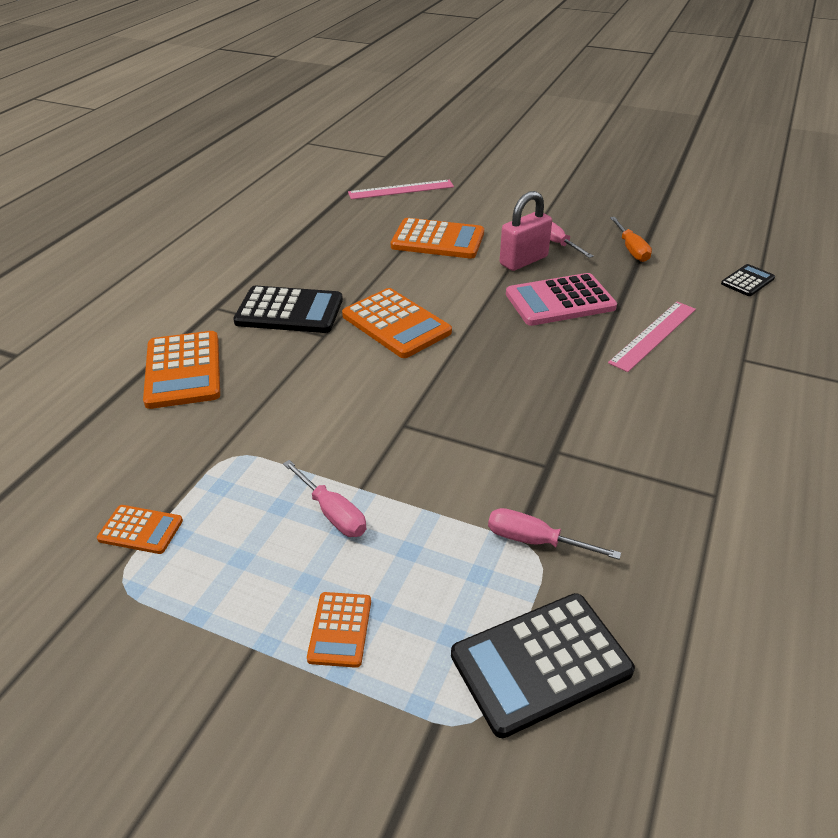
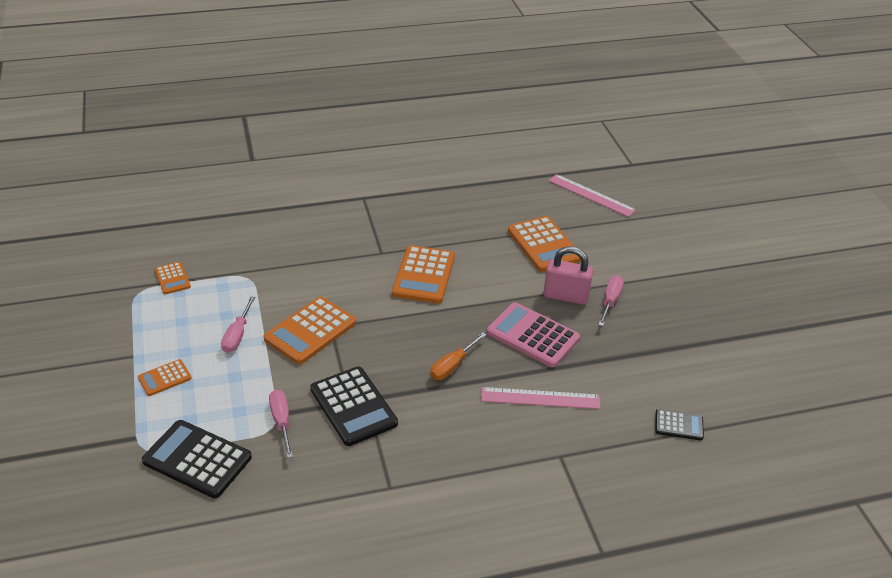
camera: 50 degrees right, 0 degrees up
orange calculator [143,331,220,409] -> orange calculator moved to [264,296,356,364]
black calculator [233,286,343,333] -> black calculator moved to [310,366,398,446]
orange screwdriver [610,217,652,262] -> orange screwdriver moved to [430,332,487,380]

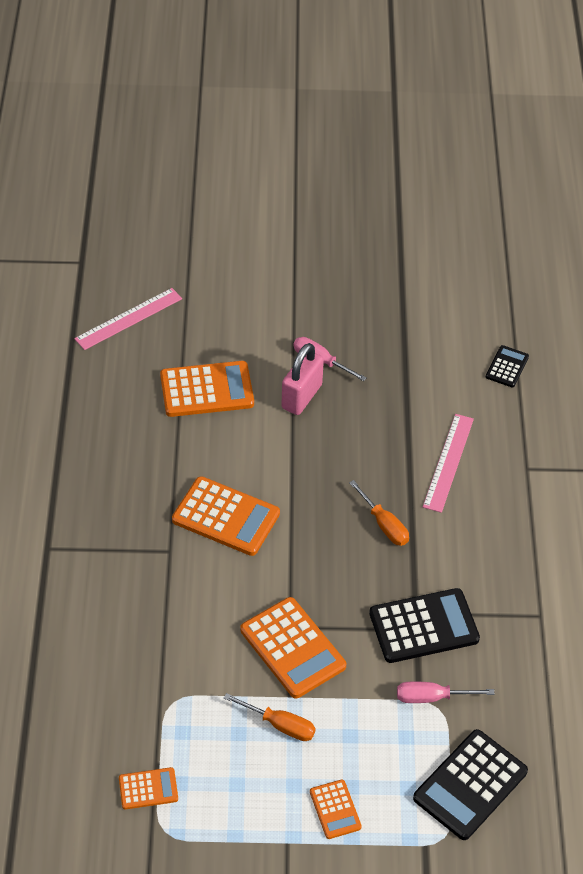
camera: 75 degrees left, 10 degrees up
pink screwdriver [221,296,255,353] -> orange screwdriver [224,693,316,741]
pink calculator [487,302,580,367] -> none

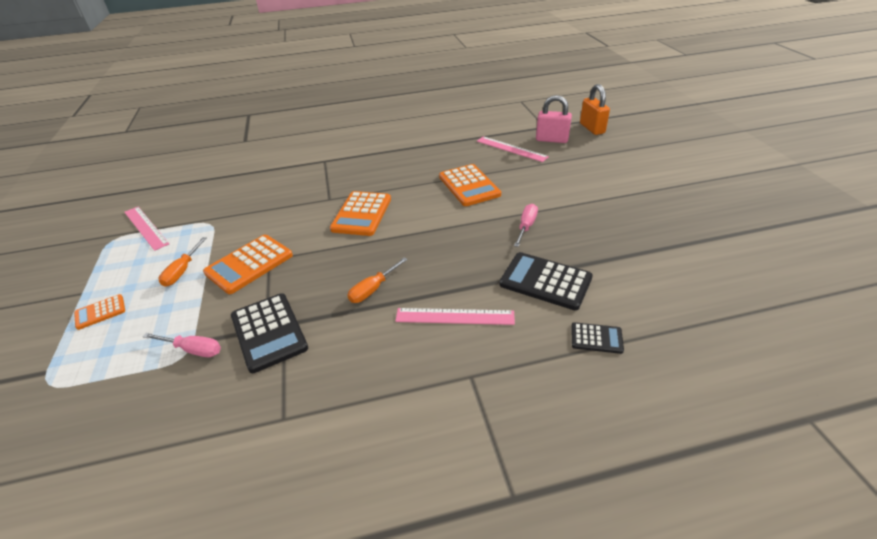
camera: 80 degrees right, 10 degrees down
orange calculator [119,767,178,809] -> pink ruler [124,207,169,251]
pink padlock [281,343,324,415] -> pink padlock moved to [536,95,572,143]
pink screwdriver [397,682,495,703] -> pink screwdriver turned 120 degrees clockwise [143,333,221,357]
black calculator [413,729,528,840] -> black calculator moved to [500,252,593,310]
none -> orange padlock [580,84,610,135]

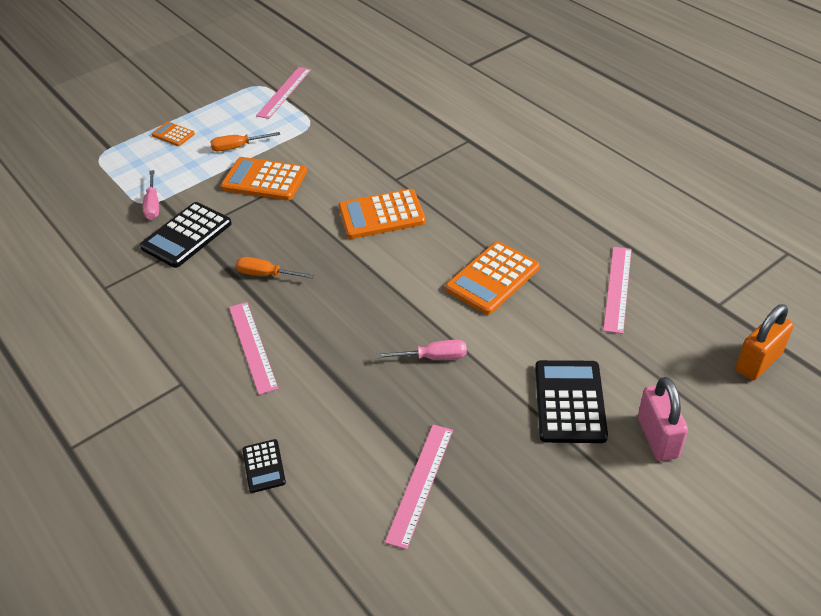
camera: 65 degrees right, 5 degrees up
black calculator [500,252,593,310] -> black calculator moved to [535,360,608,443]
pink padlock [536,95,572,143] -> pink padlock moved to [638,377,688,461]
none -> pink ruler [385,425,453,550]

